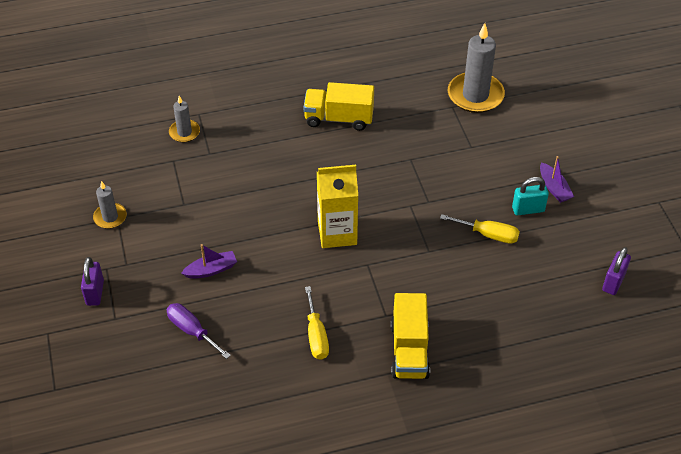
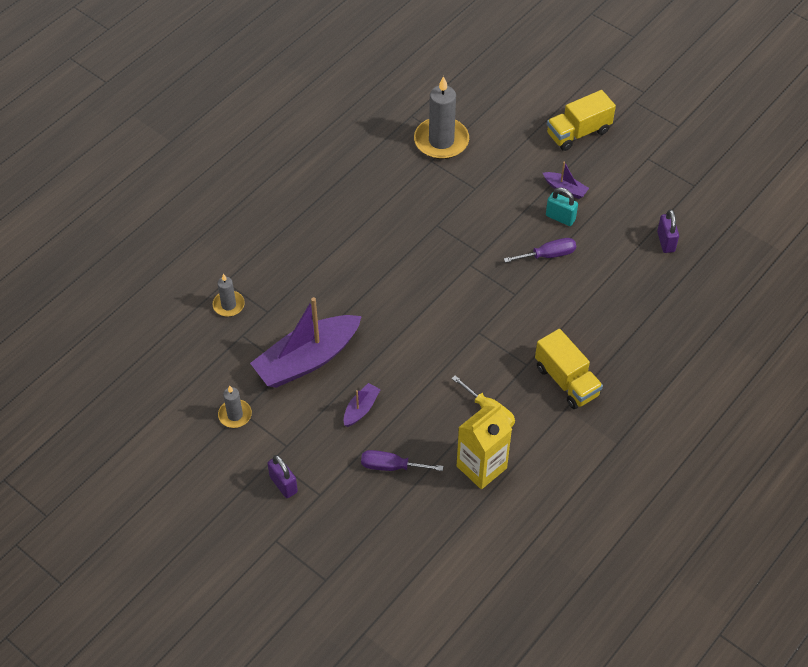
camera: 35 degrees left, 5 degrees up
yellow truck [303,82,374,131] -> yellow truck moved to [547,90,616,151]
yellow carton [317,165,358,248] -> yellow carton moved to [457,404,512,489]
yellow screwdriver [440,214,520,244] -> purple screwdriver [504,238,576,263]
turquoise padlock [512,177,549,215] -> turquoise padlock turned 75 degrees clockwise [546,187,578,226]
none -> purple boat [250,297,362,388]

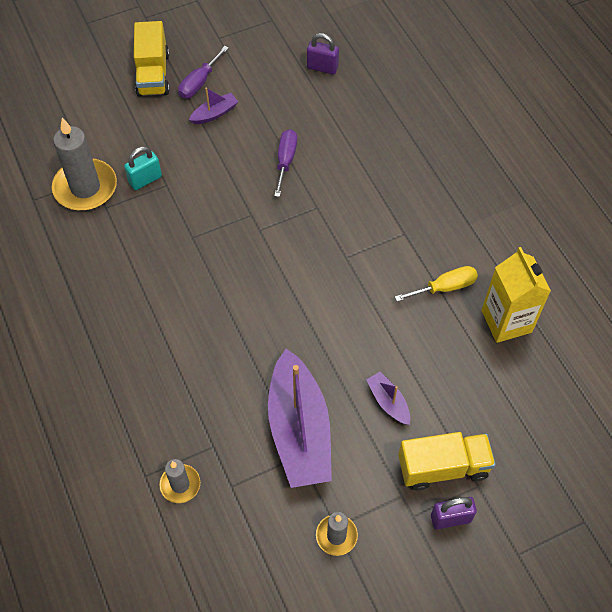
camera: 65 degrees left, 5 degrees up
purple screwdriver [361,450,444,471] -> purple screwdriver moved to [178,46,229,98]
yellow truck [535,329,603,409] -> yellow truck moved to [398,432,496,490]
turquoise padlock [546,187,578,226] -> turquoise padlock moved to [124,146,162,190]

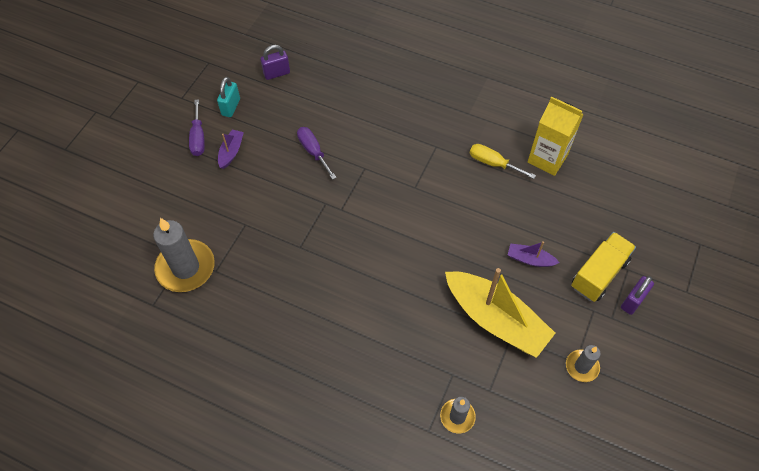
camera: 40 degrees left, 0 degrees up
turquoise padlock [124,146,162,190] -> turquoise padlock moved to [217,77,240,117]
yellow truck [134,21,170,97] -> none
purple boat [268,349,332,488] -> yellow boat [445,268,555,358]
yellow screwdriver [395,266,478,302] -> yellow screwdriver turned 90 degrees counterclockwise [470,144,536,179]

